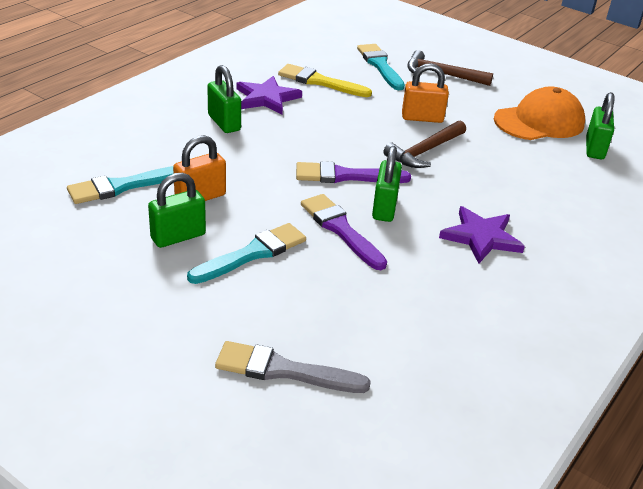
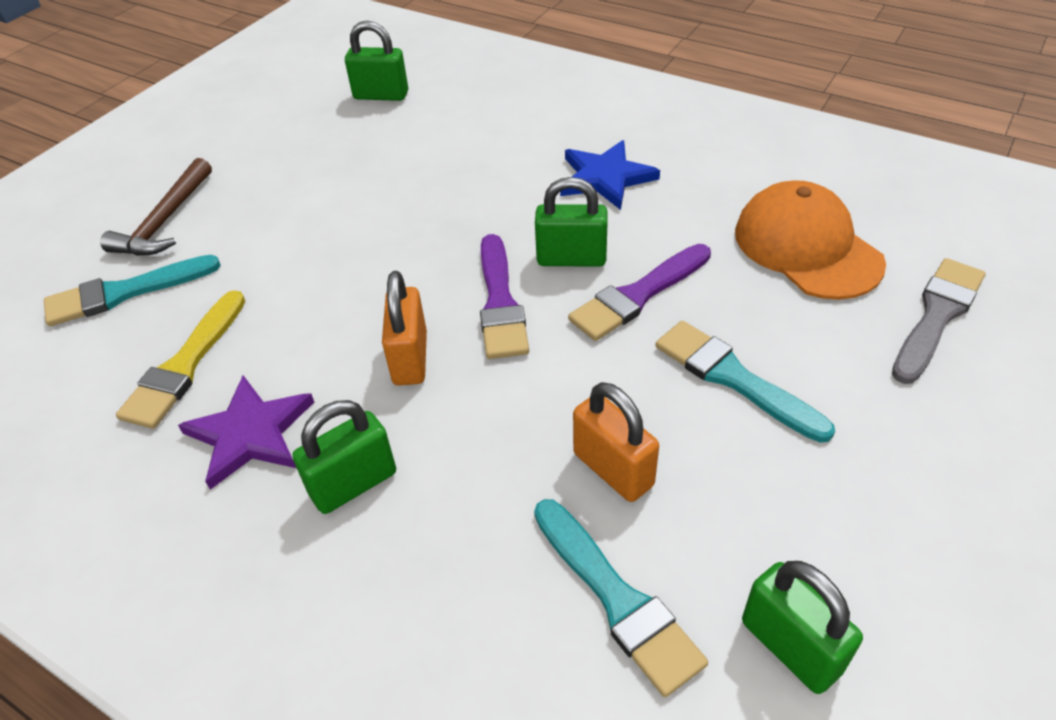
camera: 90 degrees left, 10 degrees up
green padlock [148,173,206,248] -> green padlock moved to [742,561,863,694]
grey brush [215,341,371,393] -> grey brush turned 150 degrees counterclockwise [892,258,985,384]
brown hammer [383,121,466,168] -> none
orange padlock [402,63,449,123] -> orange padlock moved to [382,271,427,385]
purple star [439,206,525,263] -> blue star [560,140,660,210]
orange cap [494,86,585,140] -> orange cap moved to [735,181,886,300]

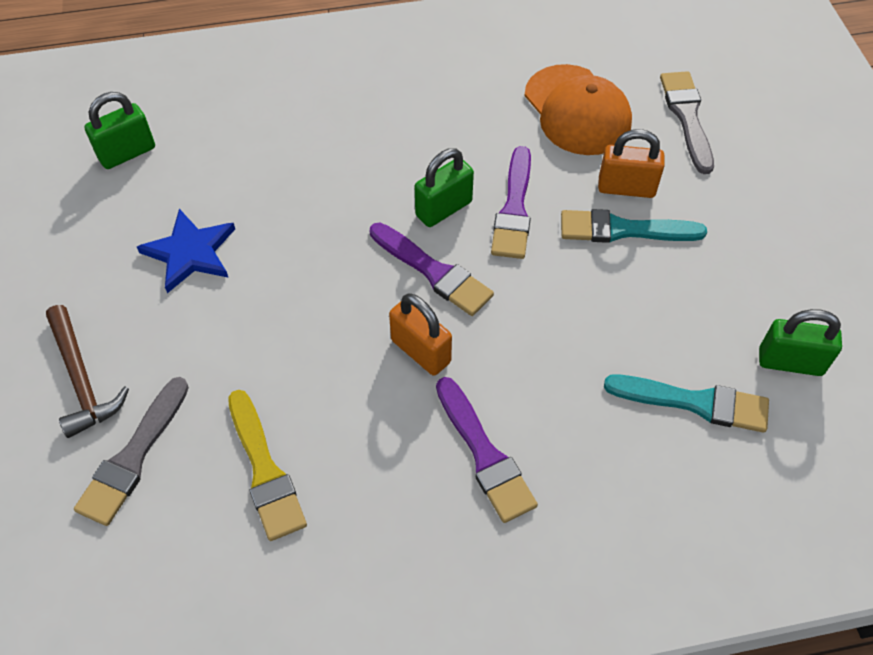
camera: 45 degrees left, 10 degrees up
turquoise brush [44,255,221,326] -> grey brush [74,377,189,526]
purple star [178,375,314,490] -> none
green padlock [292,400,396,514] -> purple brush [436,377,538,523]
blue star [560,140,660,210] -> blue star moved to [137,209,235,293]
orange padlock [573,382,659,502] -> orange padlock moved to [598,129,664,198]
orange cap [735,181,886,300] -> orange cap turned 135 degrees counterclockwise [524,64,632,155]

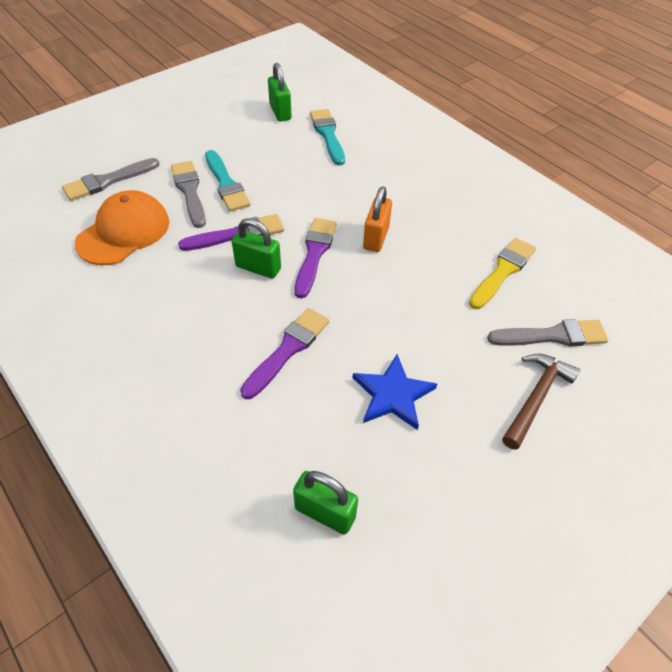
camera: 120 degrees left, 5 degrees down
purple brush [436,377,538,523] -> purple brush moved to [240,308,329,399]
orange padlock [598,129,664,198] -> grey brush [171,161,206,228]

